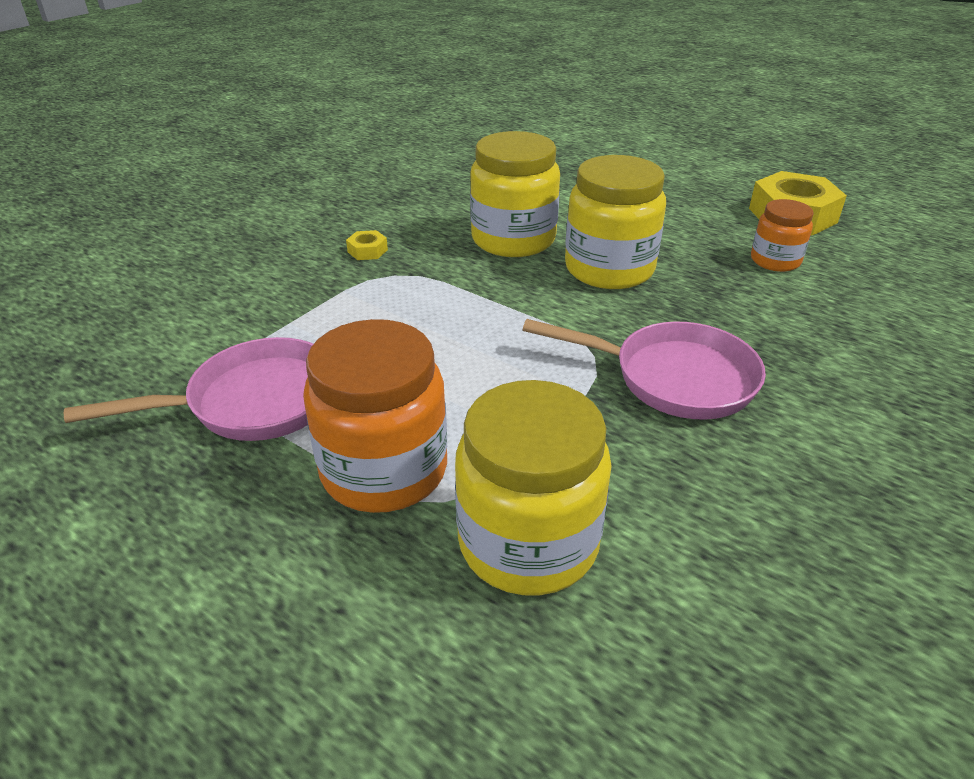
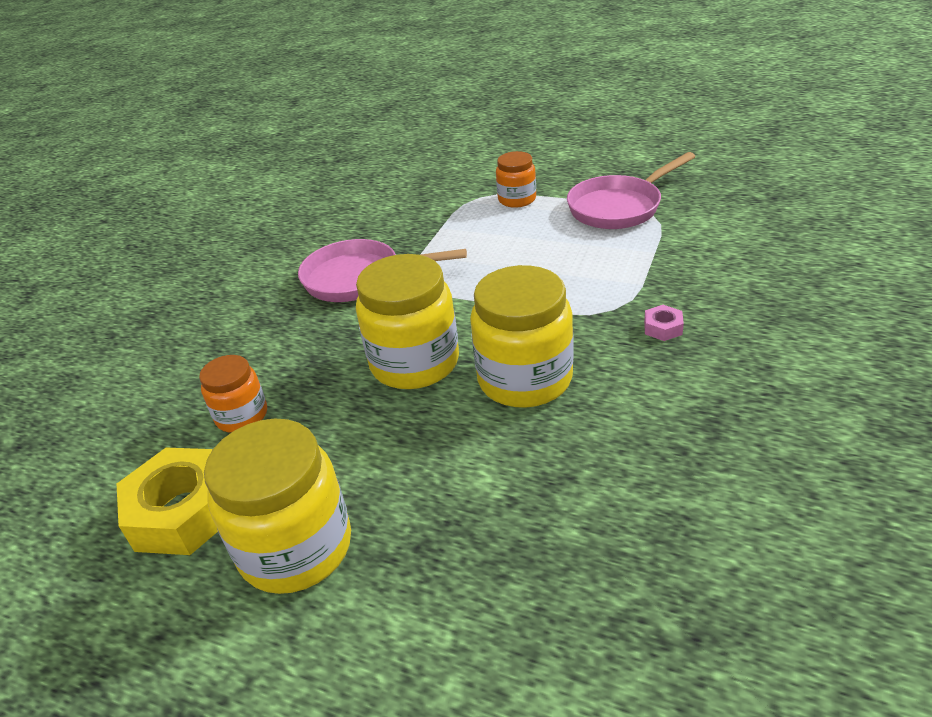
camera: 170 degrees right, 0 degrees up
orange jar [303,319,447,513] -> orange jar [496,151,536,208], size x0.56
yellow nut [346,230,388,260] -> pink nut [644,305,684,341]
yellow jar [455,380,612,595] -> yellow jar moved to [204,418,351,594]

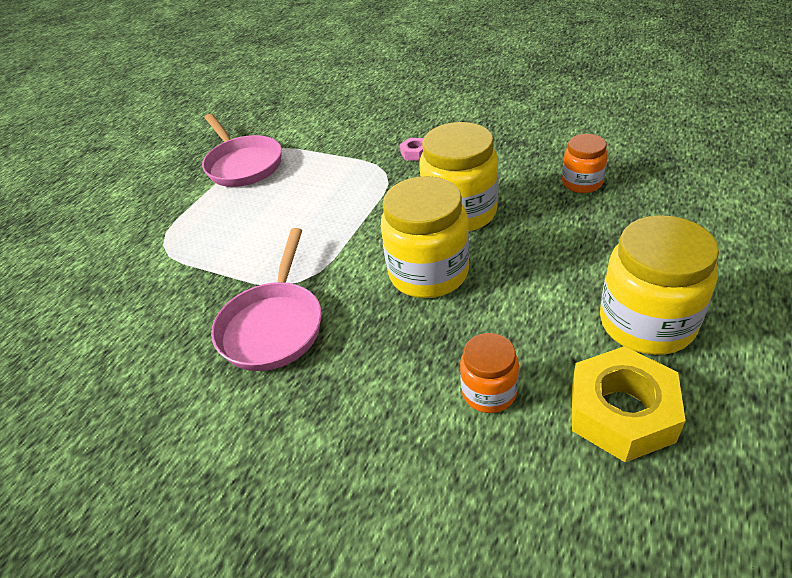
camera: 85 degrees left, 5 degrees up
orange jar [496,151,536,208] -> orange jar moved to [562,134,608,193]

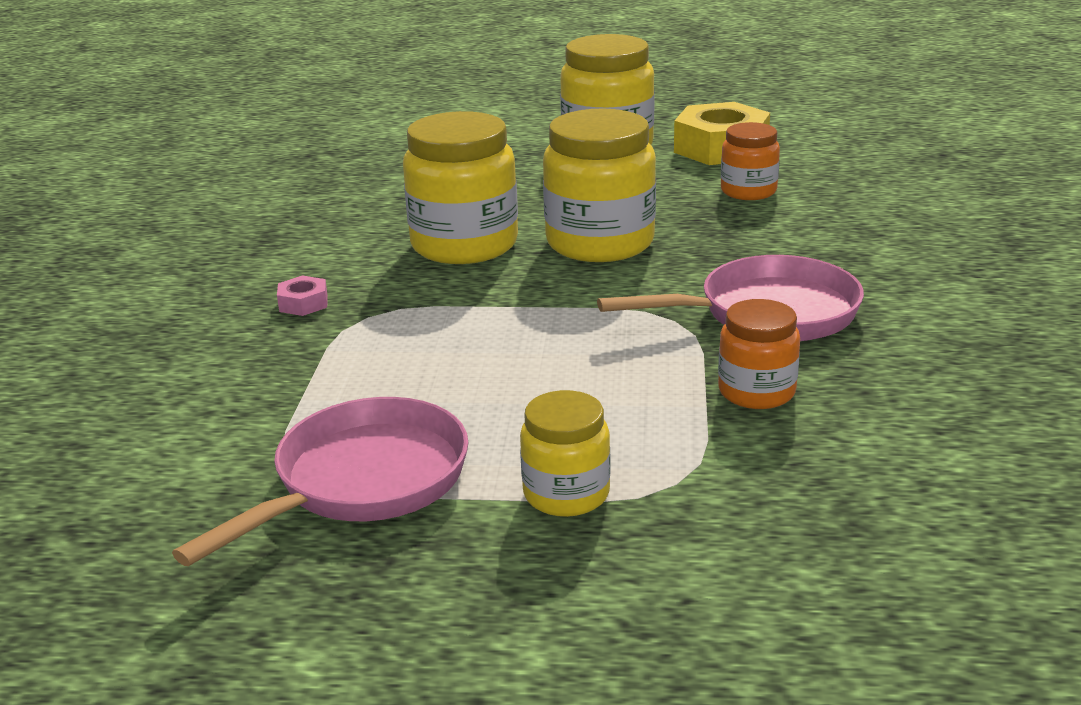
camera: 115 degrees left, 15 degrees down
orange jar [562,134,608,193] -> orange jar moved to [718,299,800,409]
none -> yellow jar [520,390,611,517]

